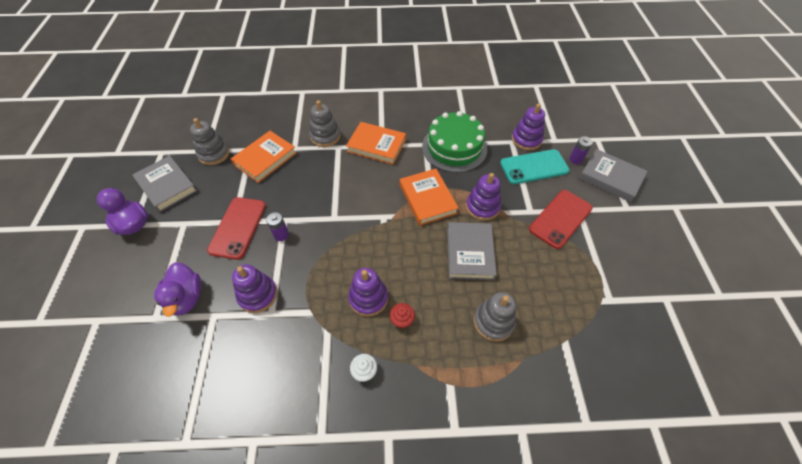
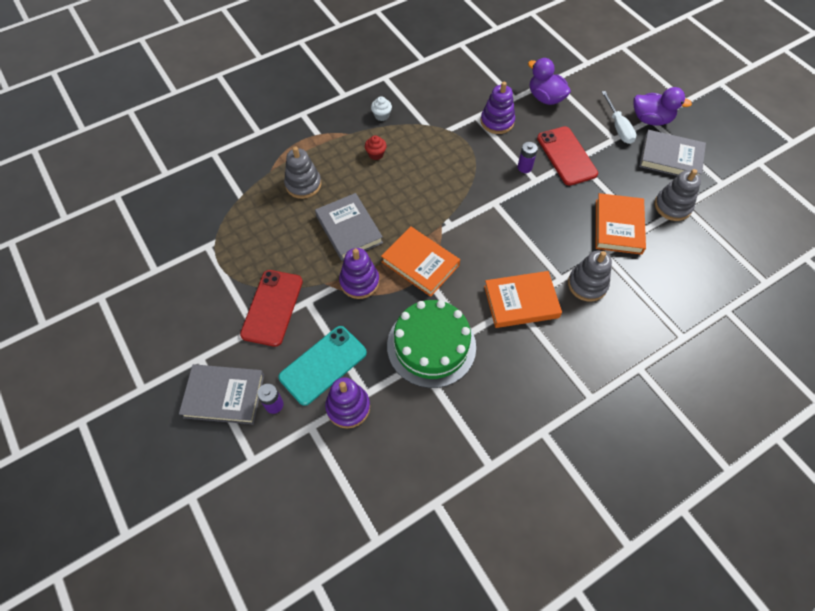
camera: 150 degrees right, 5 degrees up
purple stacking toy [348,268,388,316] -> none
none -> white screwdriver [602,91,637,144]

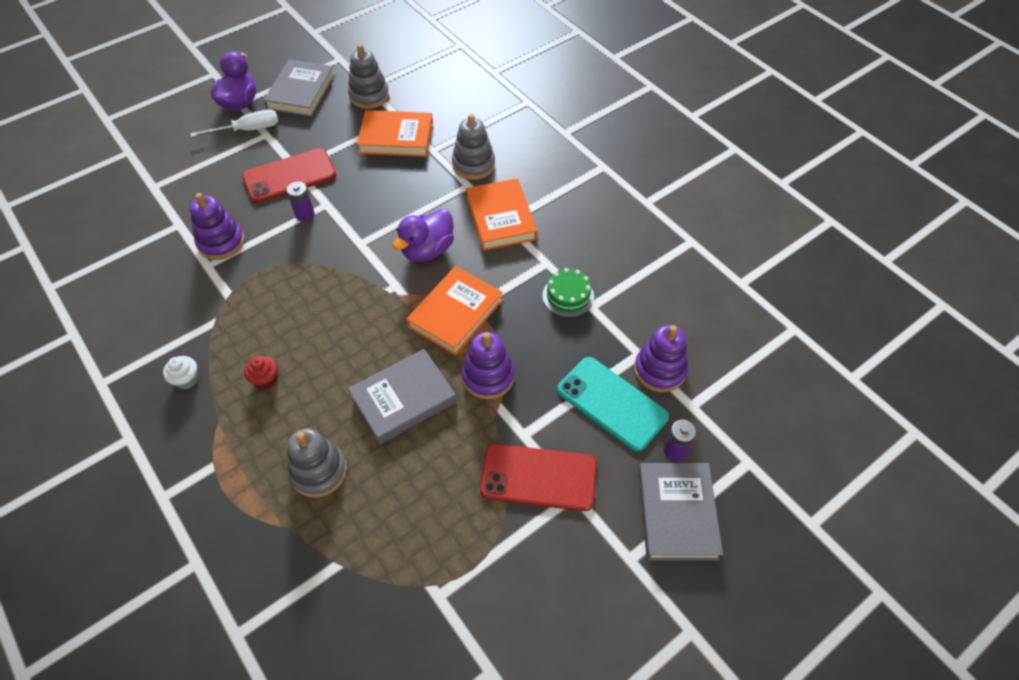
camera: 95 degrees left, 5 degrees down
green cake [387,300,476,388] -> green cake [542,268,594,317], size x0.50
purple duck [528,58,571,105] -> purple duck moved to [392,209,454,262]

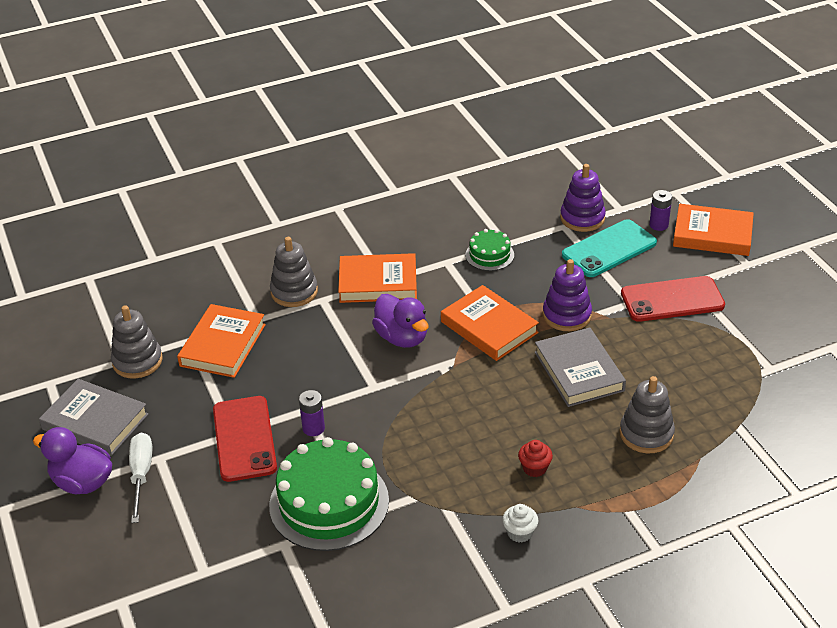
camera: 75 degrees left, 15 degrees down
purple stacking toy [190,193,245,260] -> green cake [269,437,389,551]
red phone [480,444,597,511] -> red phone turned 60 degrees clockwise [621,276,725,322]
grey book [638,463,723,561] -> orange book [673,204,754,256]

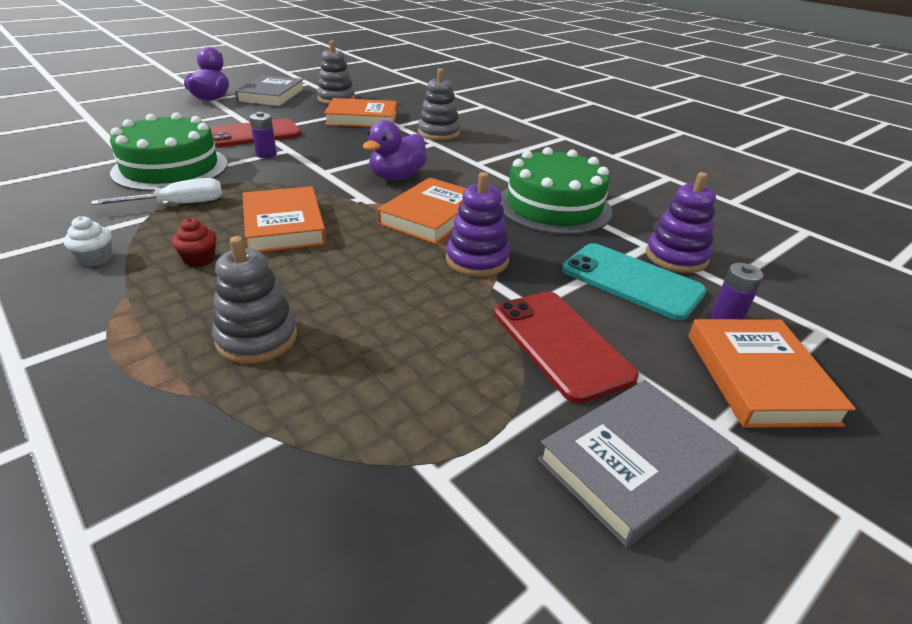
camera: 70 degrees right, 5 degrees down
white screwdriver [129,433,152,523] -> white screwdriver moved to [91,178,222,205]
orange book [338,253,417,303] -> orange book moved to [243,186,327,252]
green cake [465,229,514,271] -> green cake [501,147,612,235], size x2.00
grey book [535,328,626,407] -> grey book moved to [538,380,739,548]

